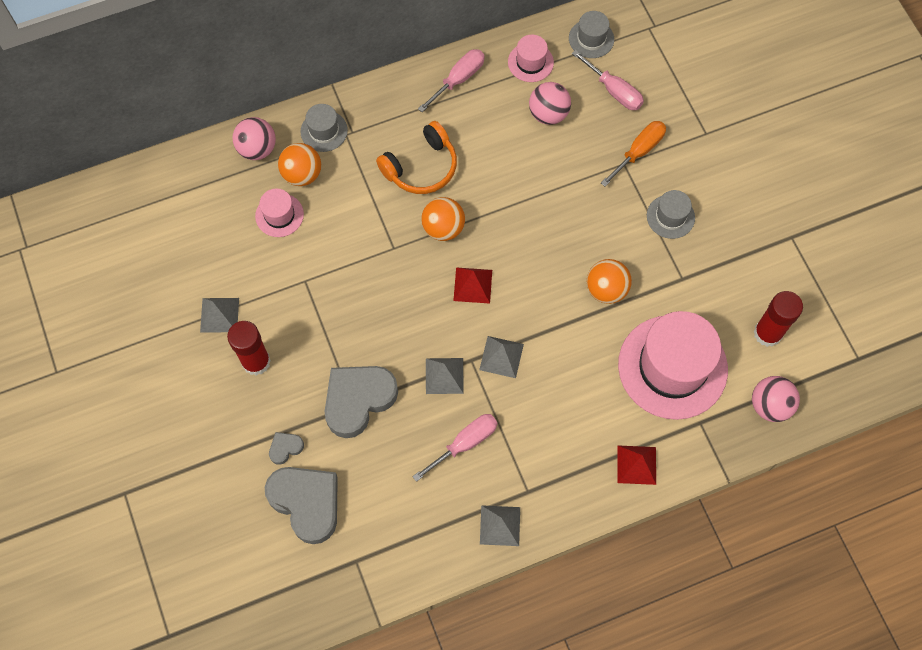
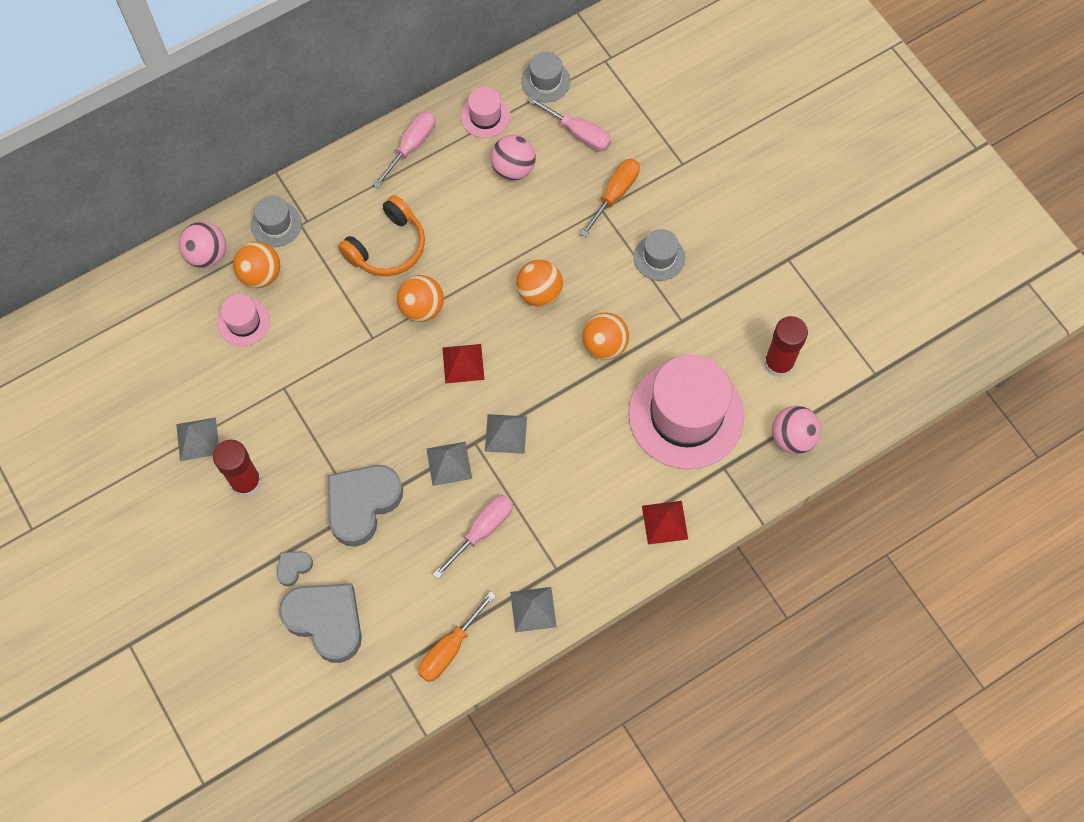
camera: 10 degrees left, 0 degrees up
none -> orange screwdriver [418,591,496,682]
none -> orange ball [516,260,563,307]

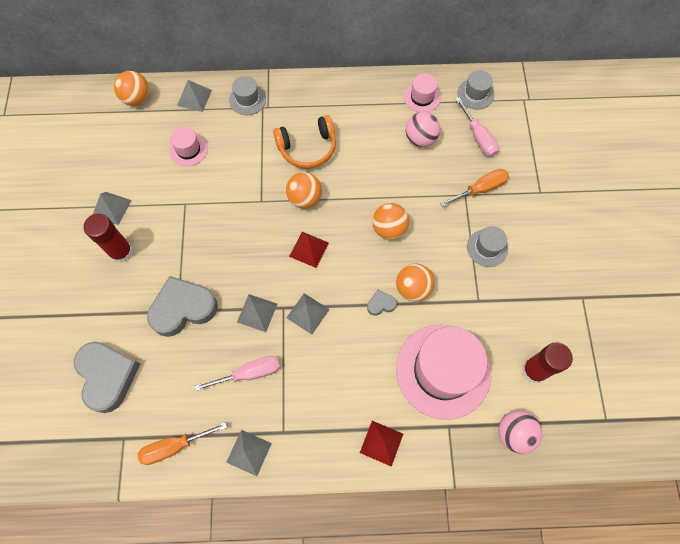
camera: 30 degrees right, 0 degrees up
pink ball [179,221,226,268] -> grey pyramid [177,80,212,112]
orange ball [233,241,280,288] -> orange ball moved to [114,71,149,106]
grey heart [277,552,313,586] -> grey heart moved to [367,289,397,316]
pink screwdriver [373,111,435,188] -> none

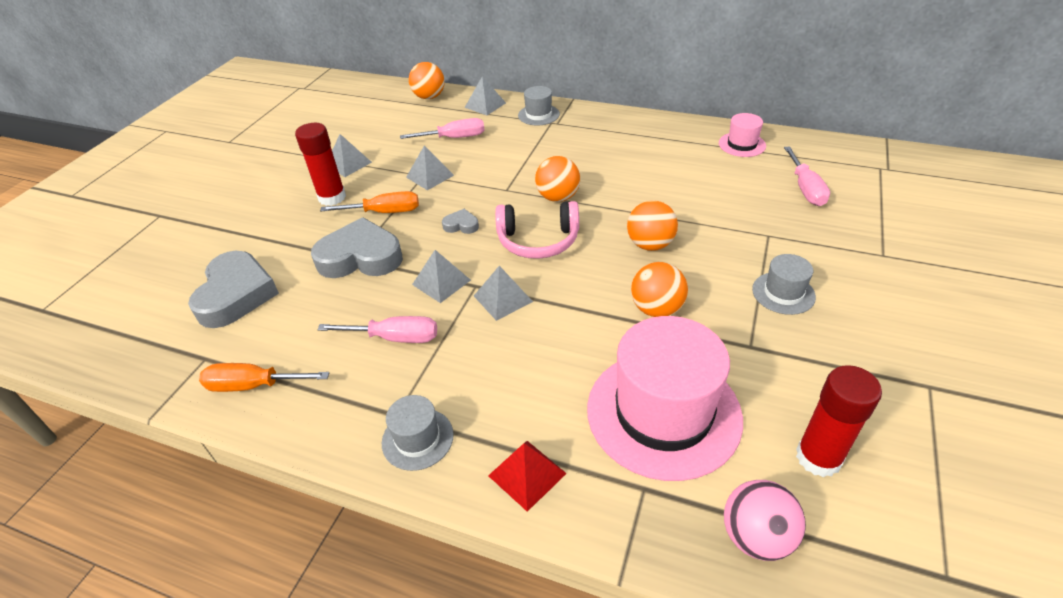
camera: 25 degrees right, 25 degrees down
pink hat [169,126,208,166] -> pink screwdriver [400,118,485,139]
grey pyramid [226,430,272,476] -> grey pyramid moved to [406,145,454,190]
orange headphones [273,115,336,169] -> none
red pyramid [289,232,329,268] -> pink headphones [495,201,579,259]
grey heart [367,289,397,316] -> grey heart moved to [442,209,479,234]
pink ball [406,112,440,147] -> none
orange screwdriver [440,169,509,207] -> orange screwdriver moved to [320,191,419,213]
grey hat [457,70,494,109] -> grey hat moved to [382,395,454,471]

